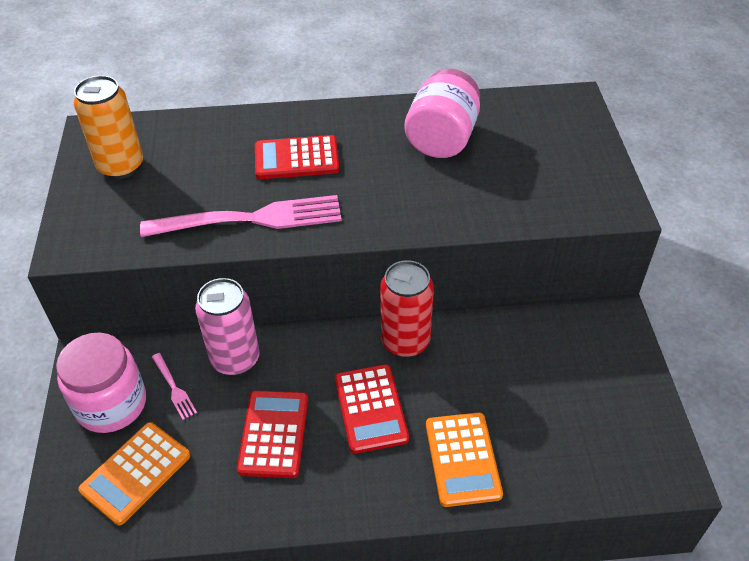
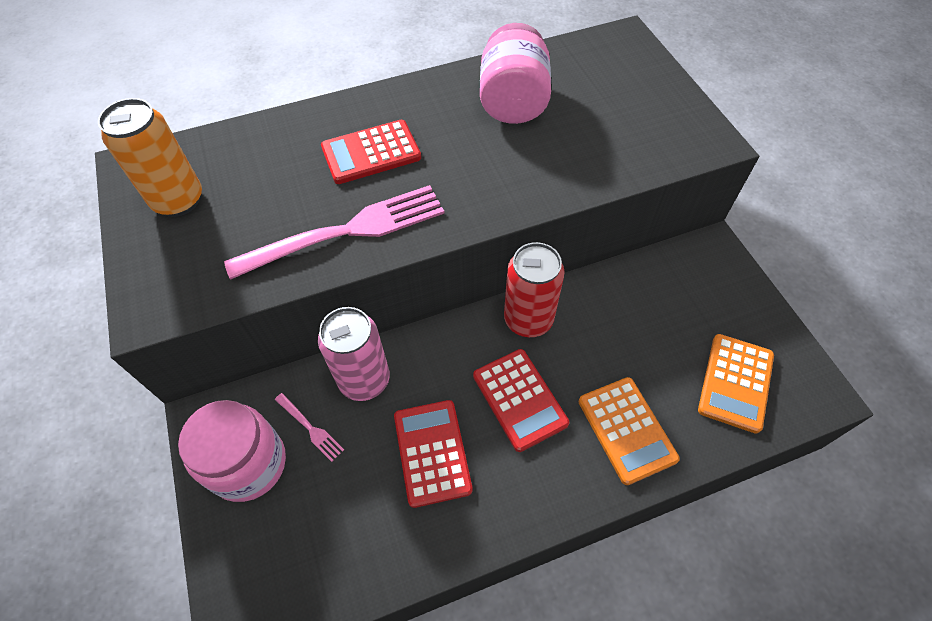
camera: 15 degrees left, 10 degrees up
orange calculator [78,422,190,525] -> orange calculator moved to [698,334,774,434]

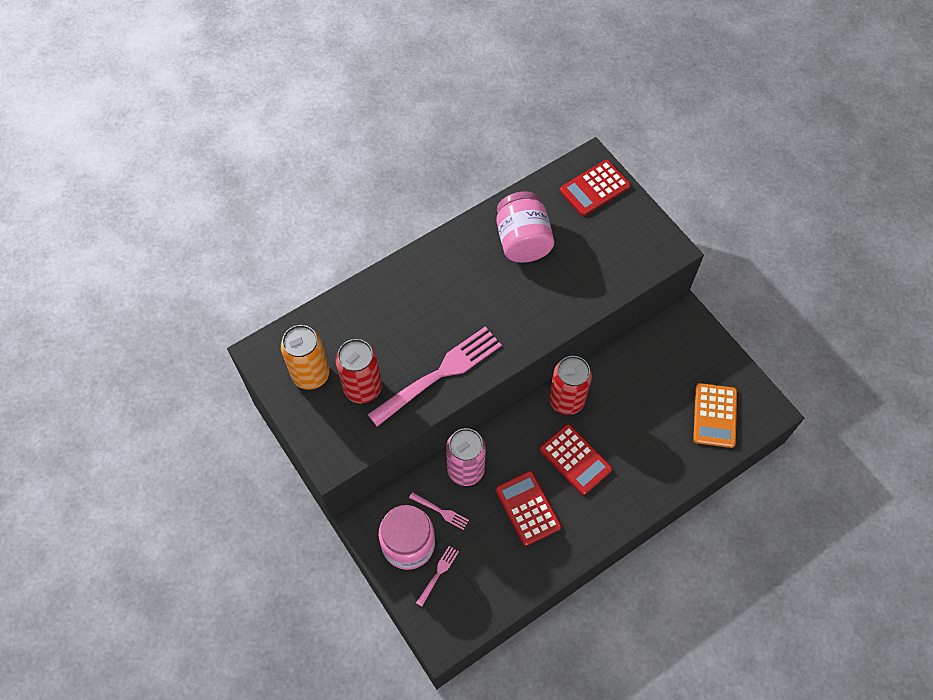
camera: 15 degrees left, 5 degrees up
red calculator [321,120,421,184] -> red calculator moved to [560,160,630,216]
orange calculator [579,377,680,485] -> none
none -> red can [336,339,382,403]
none -> pink fork [416,546,459,606]

